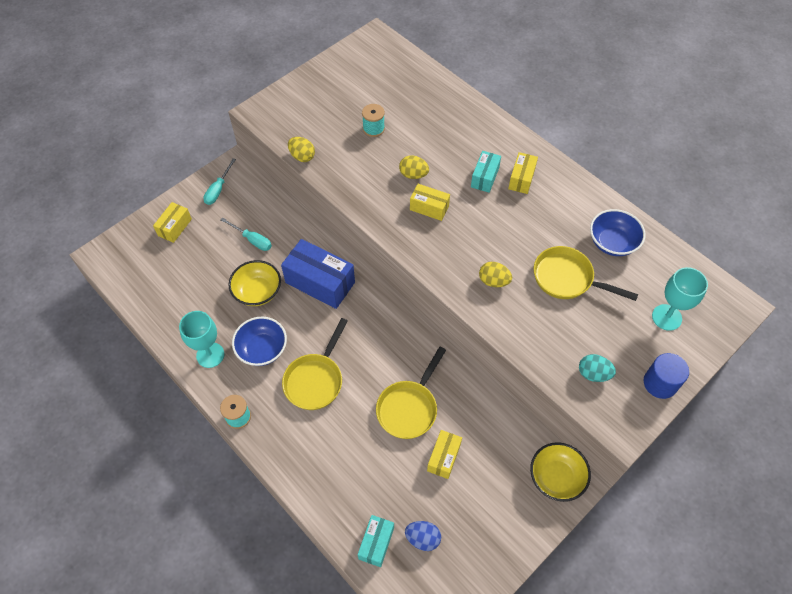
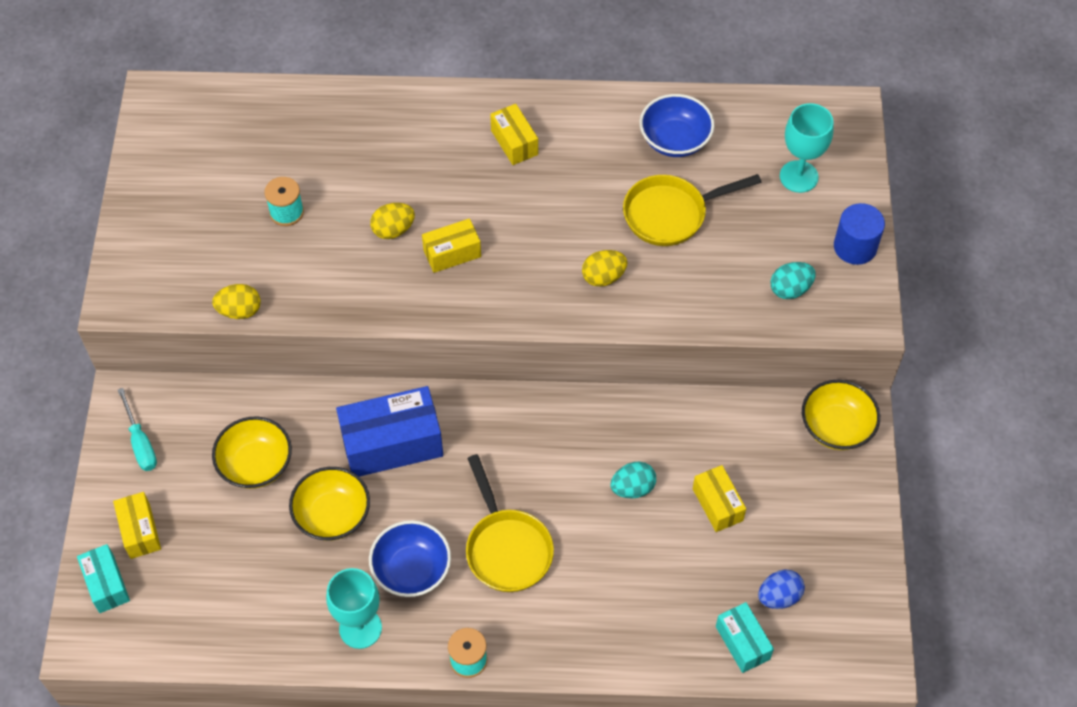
camera: 45 degrees left, 0 degrees up
turquoise screwdriver [221,218,272,251] -> yellow bowl [212,417,292,489]
yellow pan [376,347,446,439] -> turquoise egg [610,462,656,498]
turquoise box [471,151,501,193] -> turquoise box moved to [77,544,130,613]

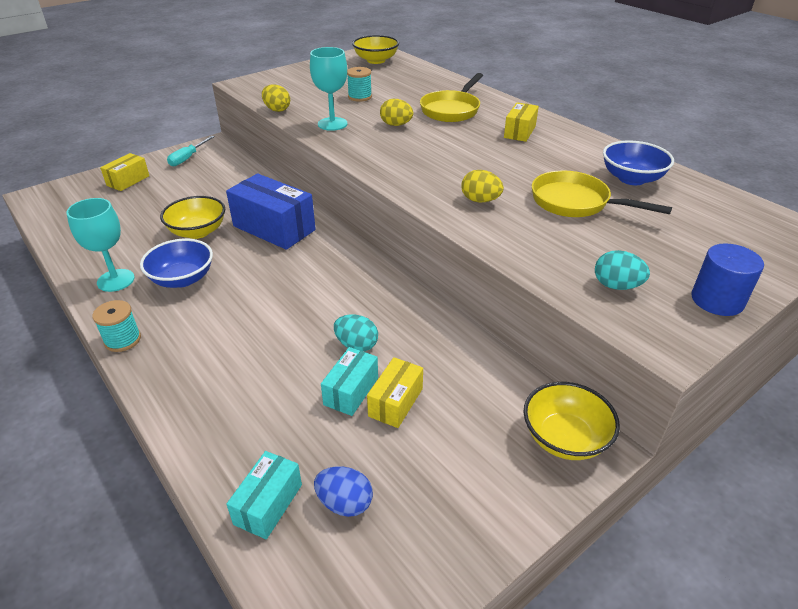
camera: 50 degrees right, 20 degrees down
turquoise box [77,544,130,613] -> turquoise box moved to [321,347,378,416]
yellow bowl [212,417,292,489] -> yellow bowl moved to [352,35,399,64]
yellow box [422,218,481,273] -> none
yellow pan [466,454,554,592] -> yellow pan moved to [420,73,483,122]
turquoise goblet [780,103,834,193] -> turquoise goblet moved to [310,47,347,131]

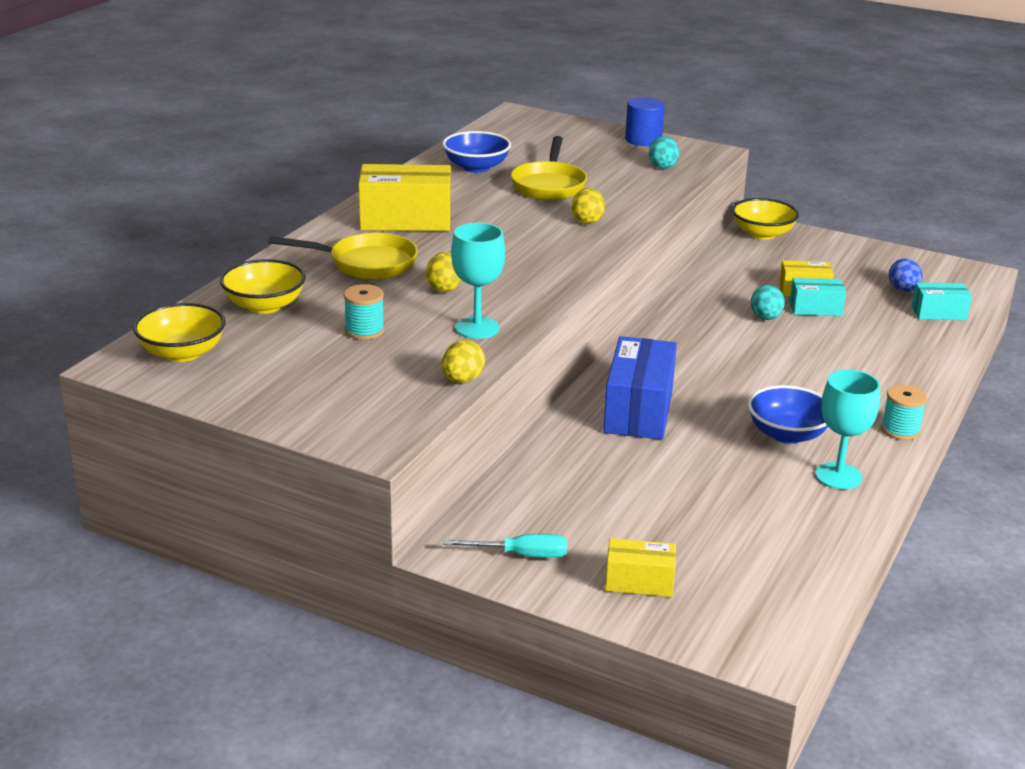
camera: 115 degrees left, 10 degrees down
yellow bowl [160,196,225,239] -> yellow bowl moved to [220,259,306,314]
yellow box [504,102,539,142] -> yellow box [358,164,451,231], size x1.80

